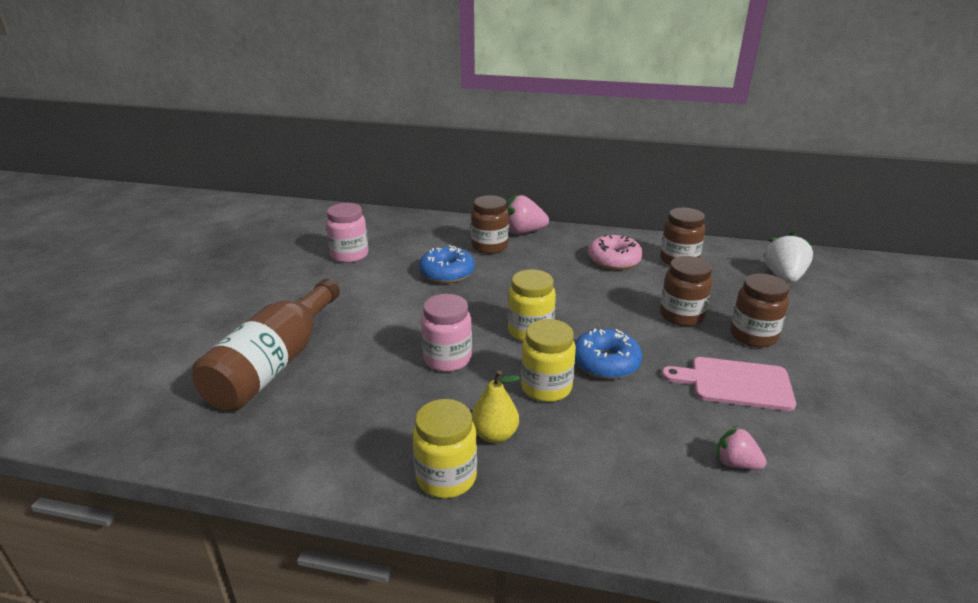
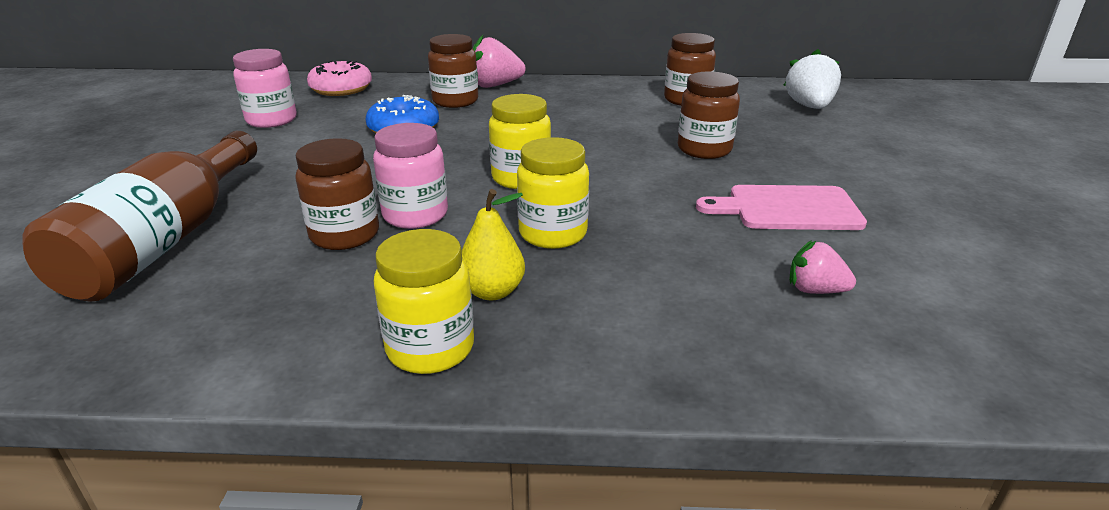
camera: 10 degrees left, 0 degrees up
blue donut [575,329,642,379] -> none
pink donut [588,234,643,270] -> pink donut moved to [307,61,372,96]
brown jar [730,273,789,347] -> brown jar moved to [295,138,379,250]

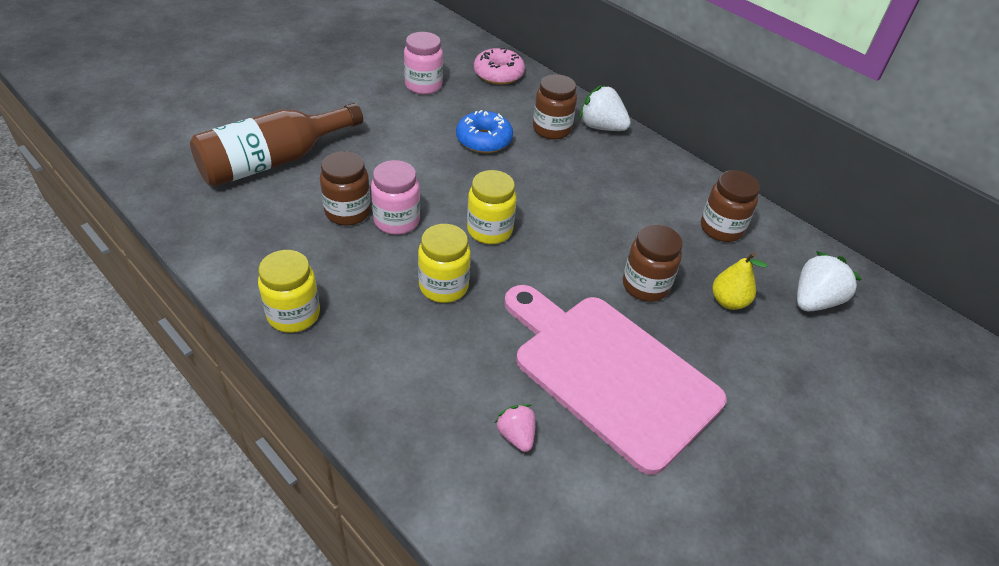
camera: 40 degrees right, 15 degrees up
yellow pear [462,189,525,300] -> yellow pear moved to [712,252,768,310]
pink strawberry [472,35,526,88] -> white strawberry [579,85,631,131]
pink cutting board [696,185,867,230] -> pink cutting board [504,285,727,475], size x1.84

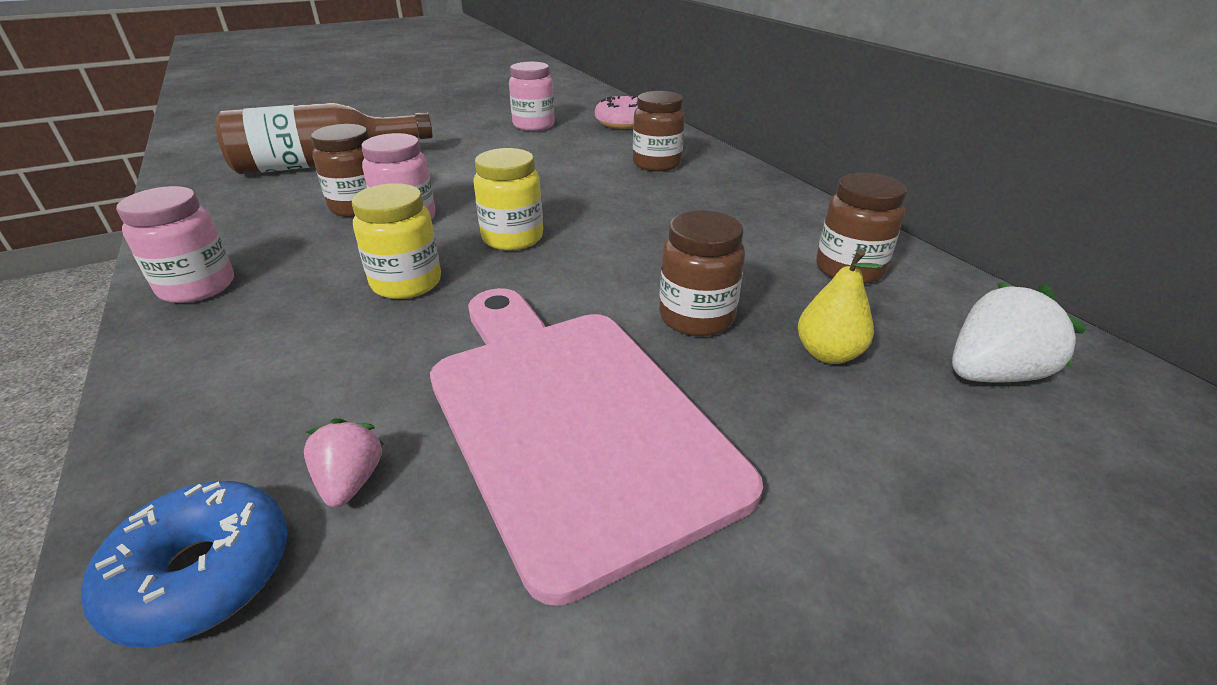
camera: 20 degrees right, 10 degrees down
yellow jar [258,250,320,333] -> pink jar [116,186,234,303]
blue donut [456,110,513,153] -> blue donut moved to [81,481,288,648]
white strawberry [579,85,631,131] -> none

